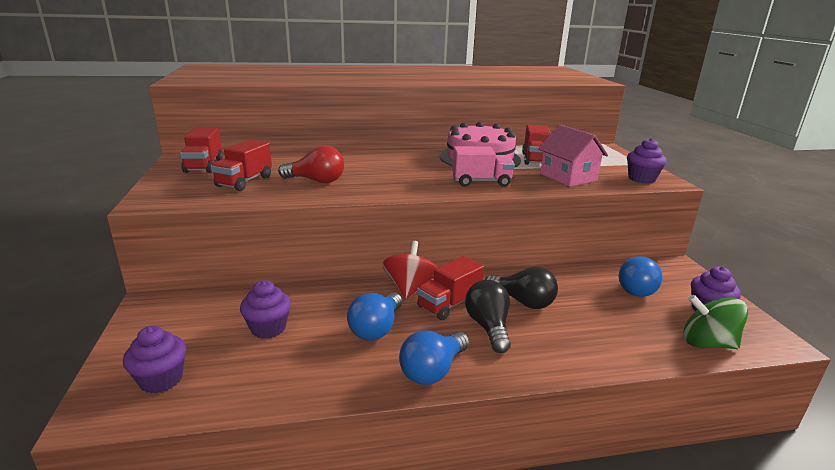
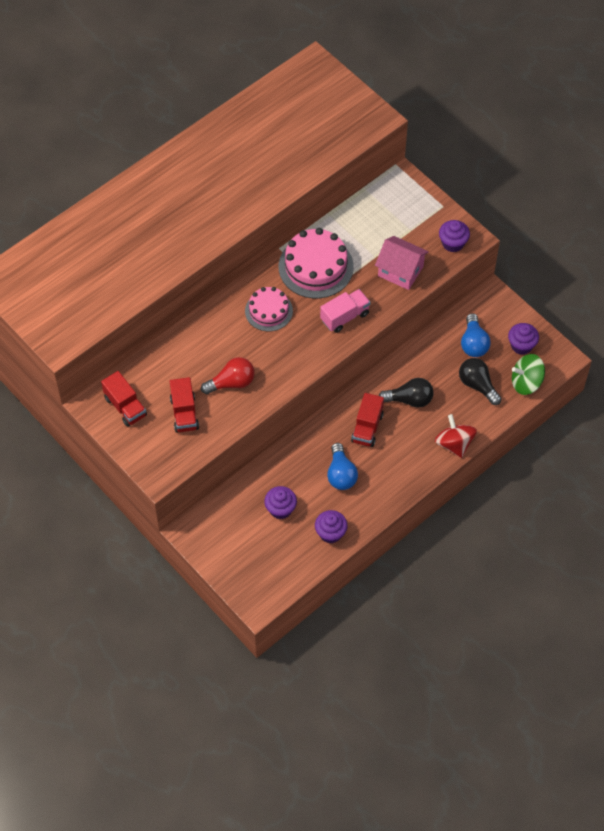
camera: 30 degrees left, 35 degrees up
purple cupcake [123,326,186,394] -> purple cupcake moved to [315,510,347,543]
red spinning top [382,241,438,299] -> red spinning top moved to [435,414,477,458]
blue light bulb [399,330,469,385] -> none
black light bulb [465,280,511,353] -> black light bulb moved to [459,358,502,405]
red truck [522,125,551,165] -> none
none -> pink cake [245,287,293,331]

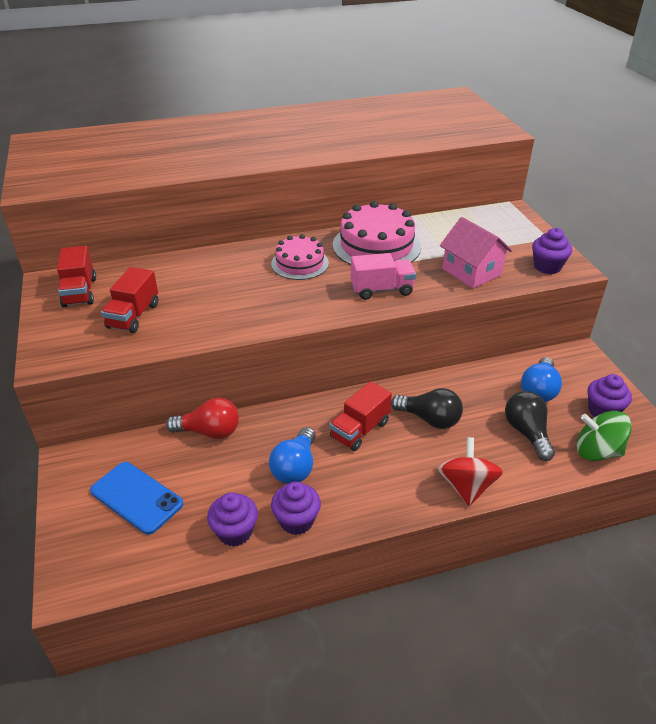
camera: 25 degrees right, 20 degrees down
red light bulb [201,357,255,394] -> red light bulb moved to [166,398,239,439]
purple cupcake [264,486,297,519] -> purple cupcake moved to [271,482,321,535]
none -> blue phone [90,462,183,535]

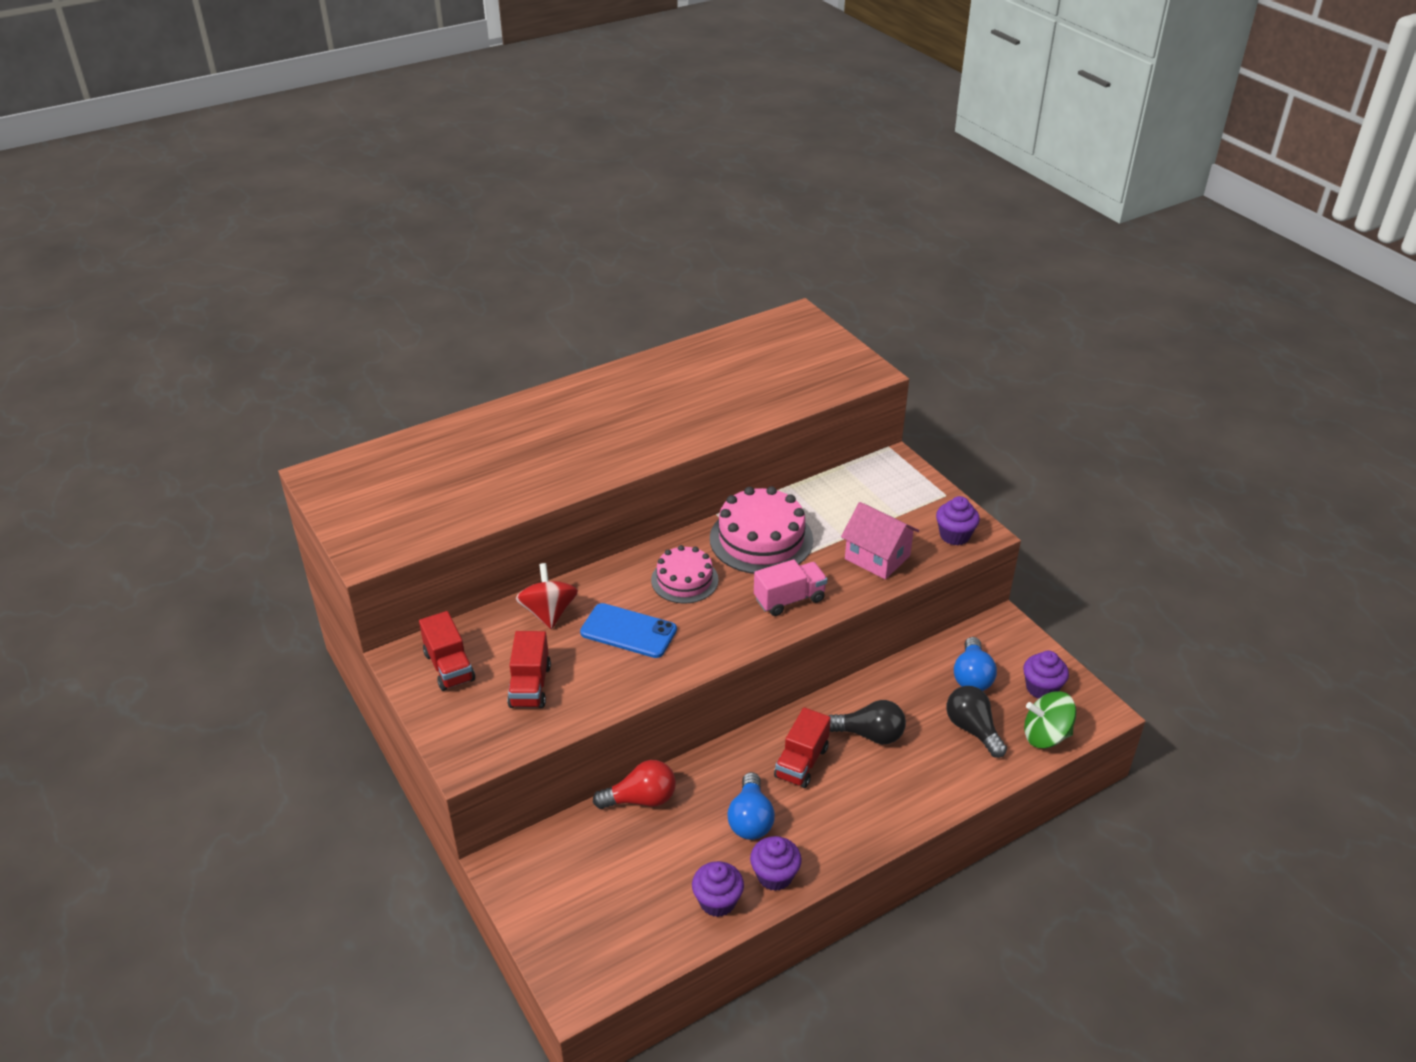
camera: 15 degrees left, 0 degrees up
blue phone [90,462,183,535] -> blue phone moved to [580,603,677,658]
red spinning top [438,437,503,506] -> red spinning top moved to [516,563,578,629]

